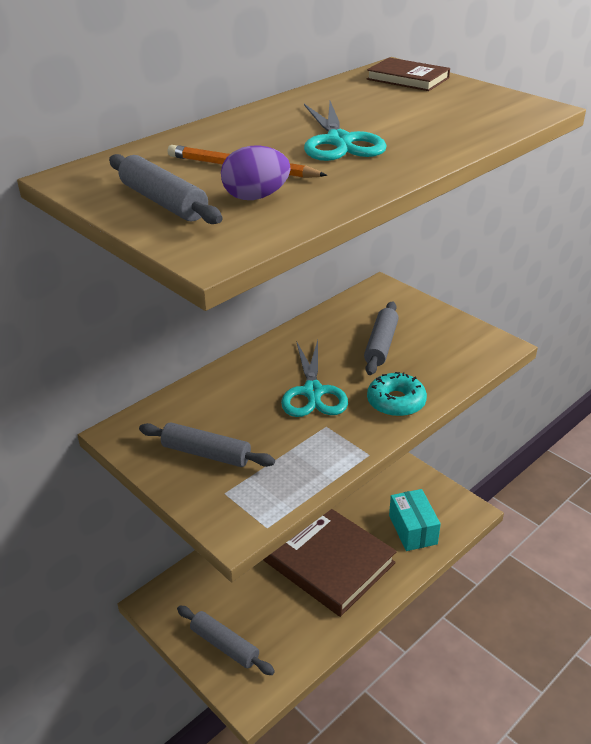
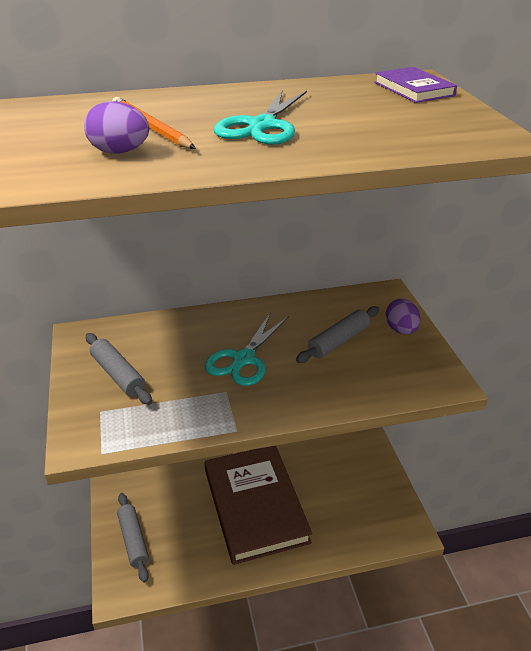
camera: 30 degrees right, 0 degrees up
grey rolling pin [109,154,223,224] -> none
brown book [367,58,450,91] -> purple book [374,67,457,103]
turquoise donut [367,372,427,417] -> none
turquoise box [389,489,441,551] -> none
none -> purple egg [385,299,421,334]

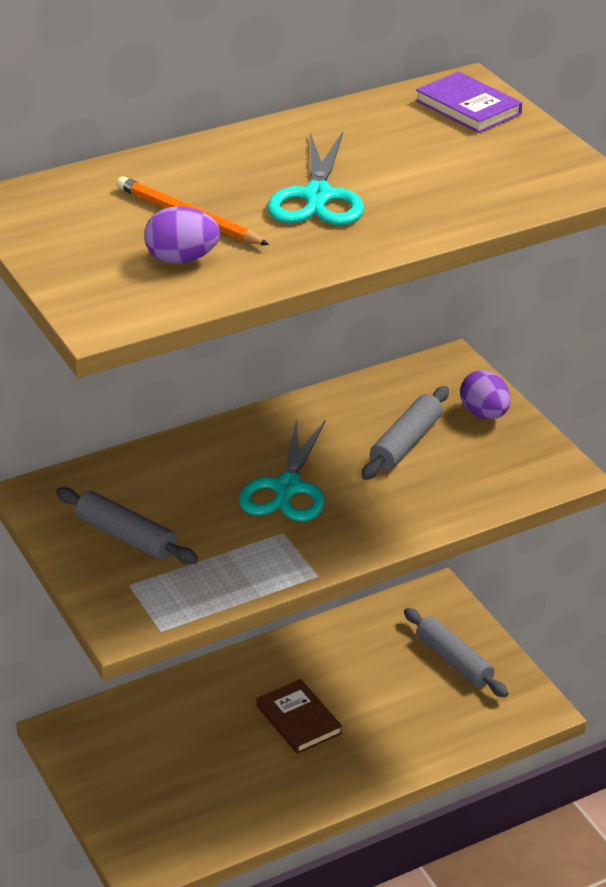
camera: 15 degrees left, 0 degrees up
grey rolling pin [117,493,149,583] -> grey rolling pin moved to [404,608,508,698]
brown book [205,446,312,565] -> brown book [256,679,342,754], size x0.44

